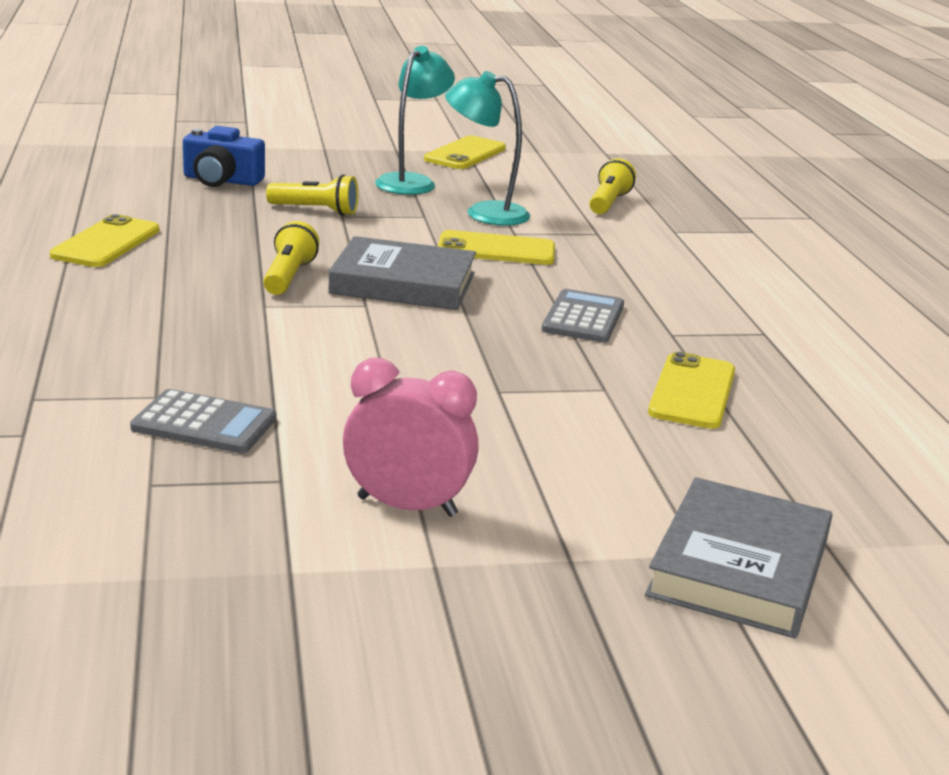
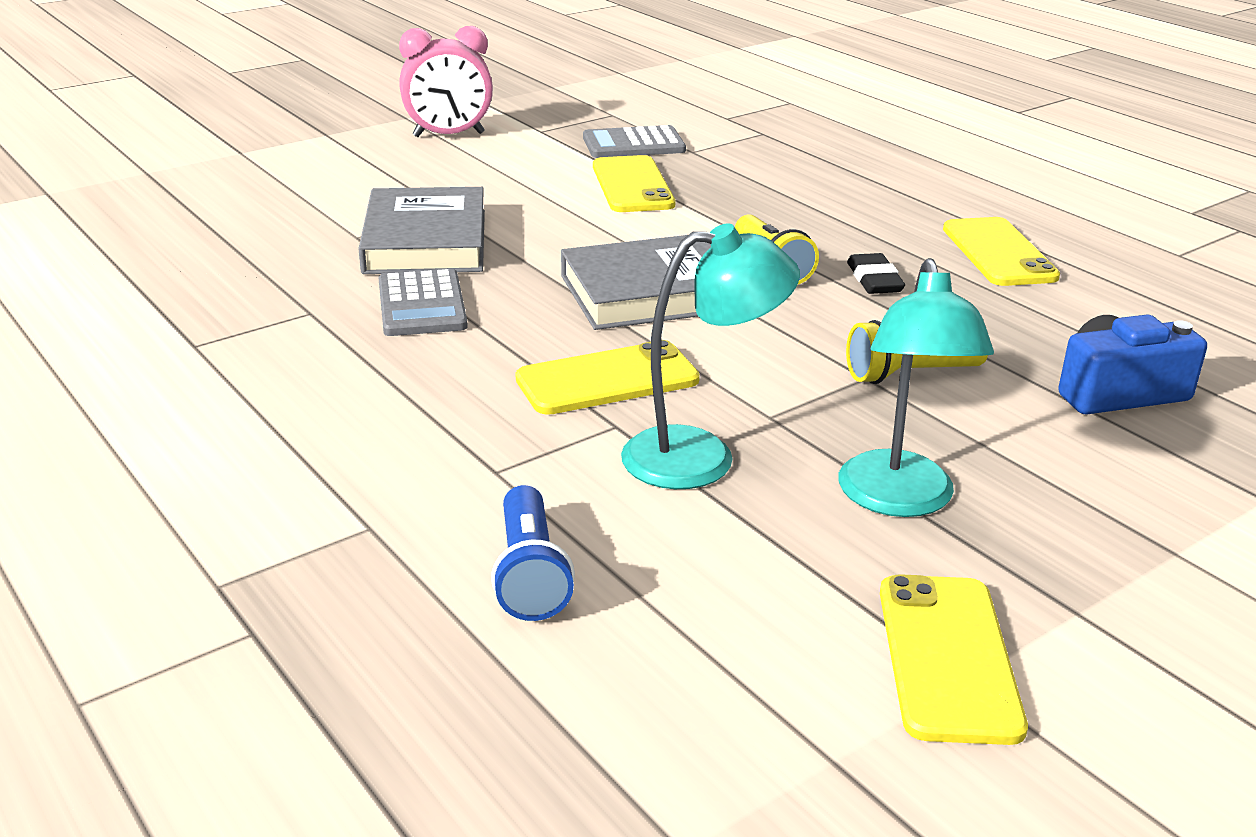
camera: 155 degrees right, 5 degrees up
yellow flashlight [589,158,636,214] -> blue flashlight [491,485,575,621]
grey book [645,477,832,638] -> grey book moved to [358,187,485,274]
yellow phone [648,352,735,429] -> yellow phone moved to [593,155,675,212]
none -> black eraser [847,253,905,294]

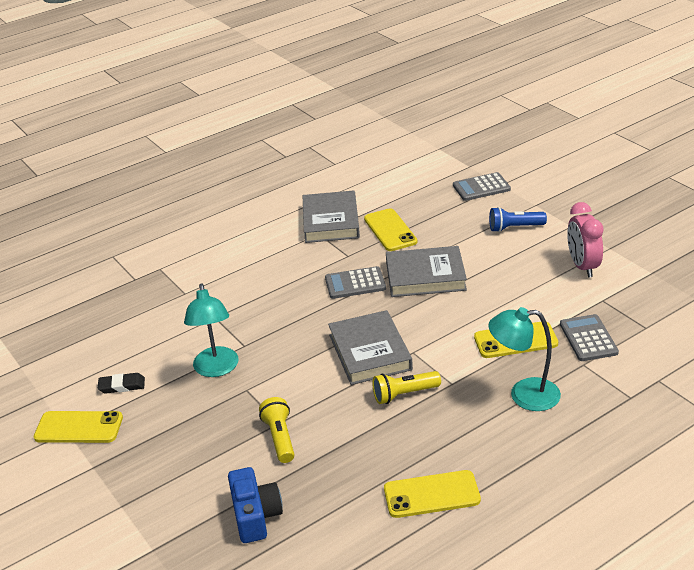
camera: 95 degrees right, 5 degrees up
blue flashlight [491,485,575,621] -> blue flashlight moved to [489,207,547,232]
yellow phone [515,340,700,415] -> yellow phone moved to [364,208,417,251]
turquoise lamp [838,258,994,517] -> turquoise lamp moved to [488,307,561,411]
black eraser [847,253,905,294] -> black eraser moved to [98,373,145,394]
none -> grey book [303,190,360,243]
none -> grey calculator [453,172,511,201]

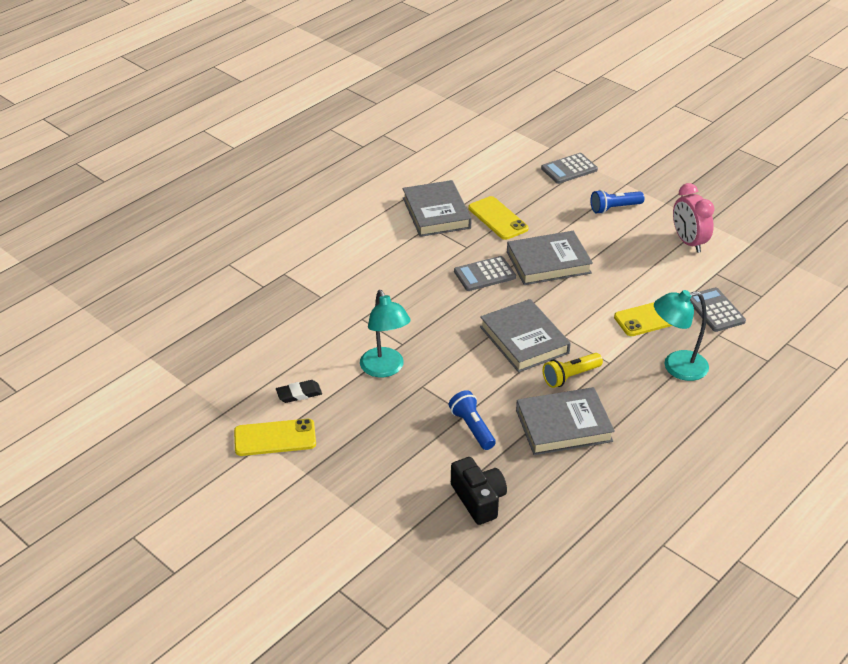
camera: 15 degrees left, 5 degrees up
blue camera [228,467,283,543] -> black camera [451,457,507,525]
yellow flashlight [259,397,295,463] -> blue flashlight [449,390,496,450]
yellow phone [384,470,481,518] -> none
none -> grey book [516,387,615,455]

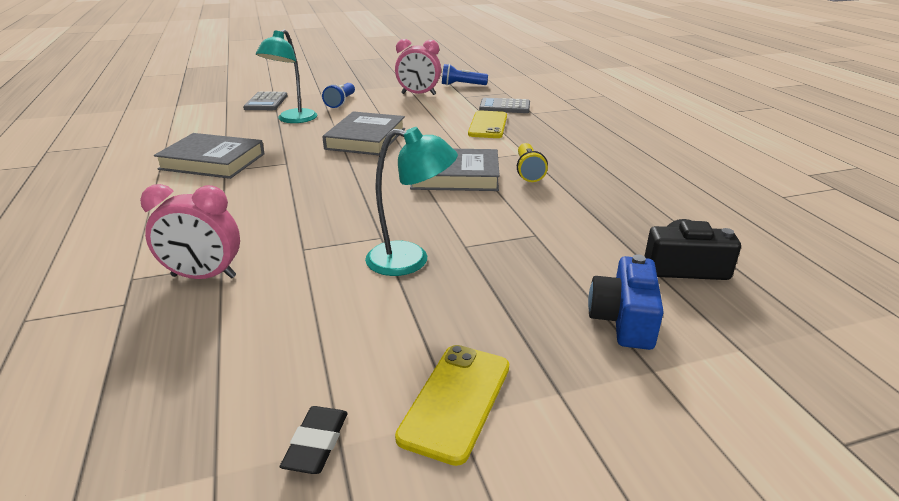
camera: 60 degrees left, 10 degrees down
black eraser [276,380,322,403] -> black eraser moved to [280,406,348,474]
blue flashlight [449,390,496,450] -> blue flashlight moved to [442,64,488,85]
grey calculator [454,256,516,291] -> none
yellow phone [468,196,529,240] -> none
grey book [516,387,615,455] -> none
turquoise lamp [654,290,709,381] -> turquoise lamp moved to [256,29,317,123]
none -> pink clock [140,184,240,279]
none -> blue camera [588,254,664,350]

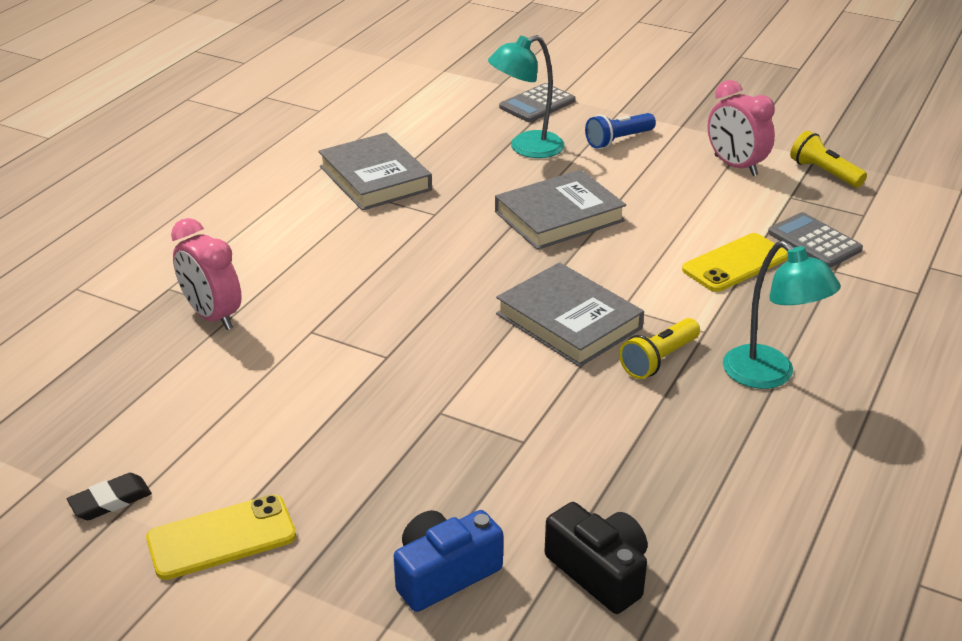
camera: 45 degrees right, 5 degrees up
turquoise lamp [365,127,458,276] -> turquoise lamp moved to [723,241,841,389]
blue flashlight [442,64,488,85] -> yellow flashlight [790,131,867,188]

